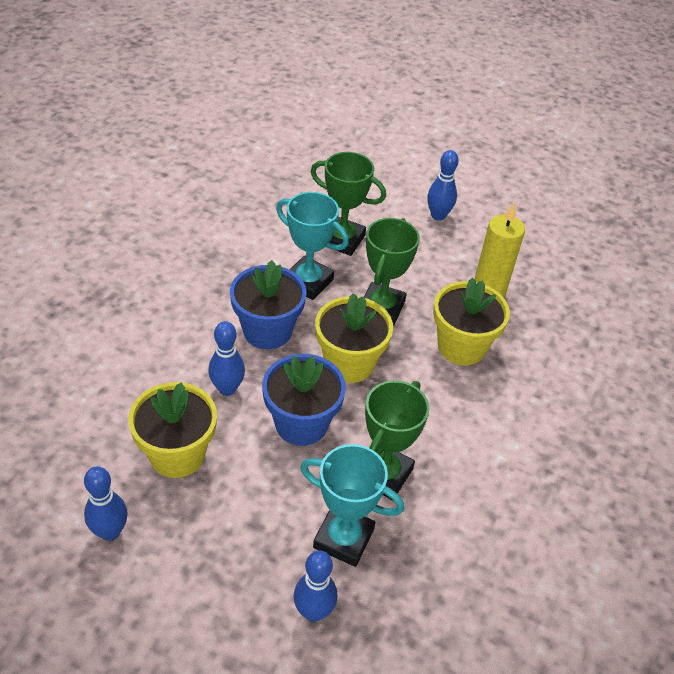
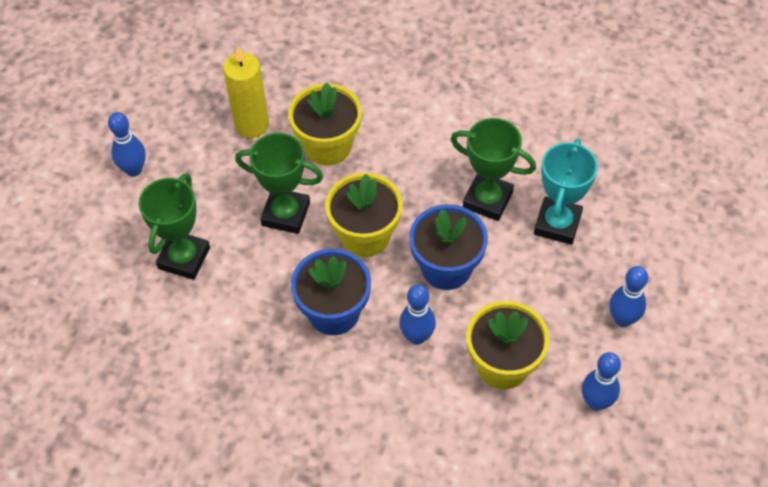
camera: 90 degrees left, 10 degrees up
turquoise trophy [276,192,349,300] -> none
blue bowling pin [294,550,337,622] -> blue bowling pin moved to [609,266,648,327]

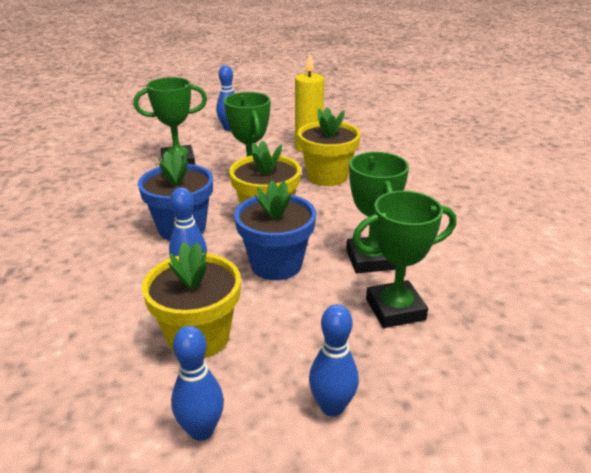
camera: 55 degrees right, 25 degrees down
turquoise trophy [534,139,598,245] -> green trophy [352,191,456,328]

